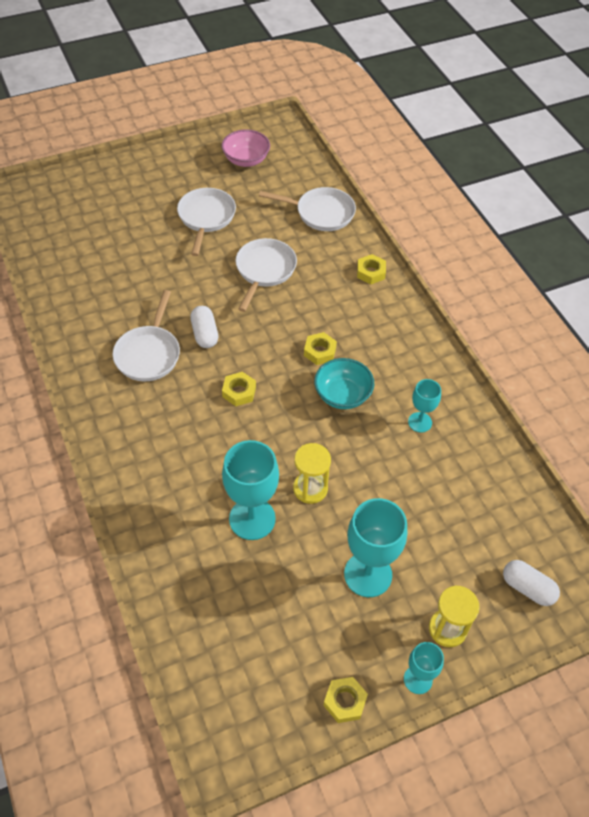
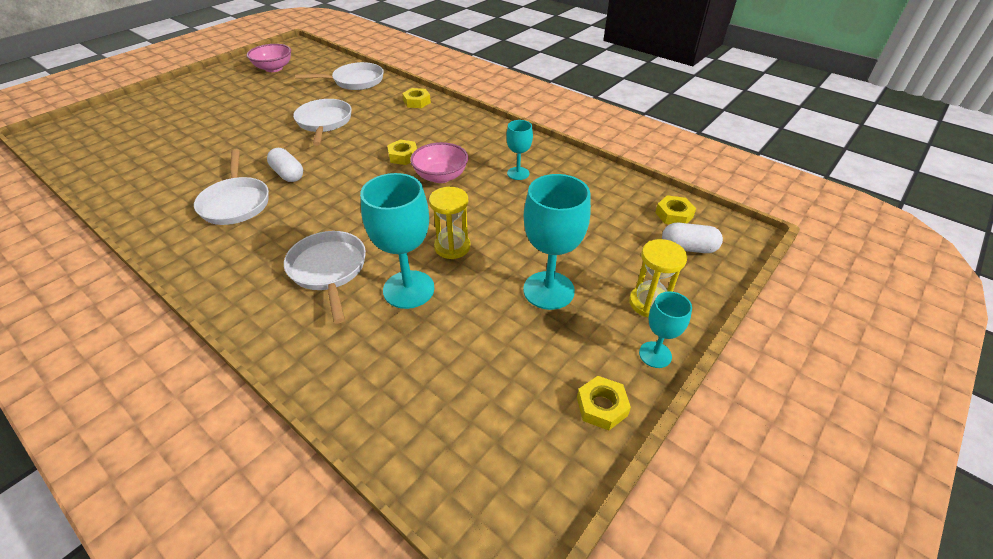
camera: 25 degrees left, 10 degrees down
white pan [177,188,236,256] -> white pan moved to [284,231,366,324]
yellow nut [222,372,256,406] -> yellow nut moved to [655,195,696,224]
turquoise bowl [314,358,374,409] -> pink bowl [410,142,468,183]

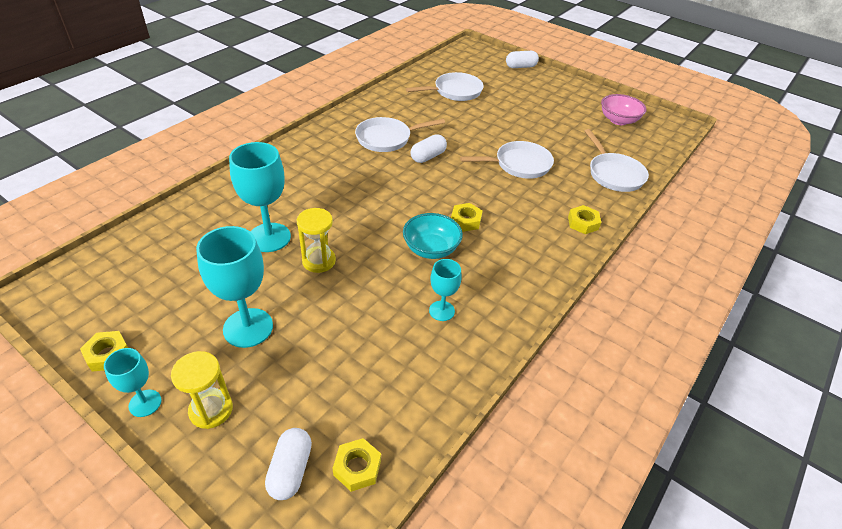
camera: 85 degrees right, 0 degrees up
white pan [284,231,366,324] -> white pan moved to [406,72,484,101]
pink bowl [410,142,468,183] -> turquoise bowl [403,213,463,259]
none -> white capsule [506,51,539,68]

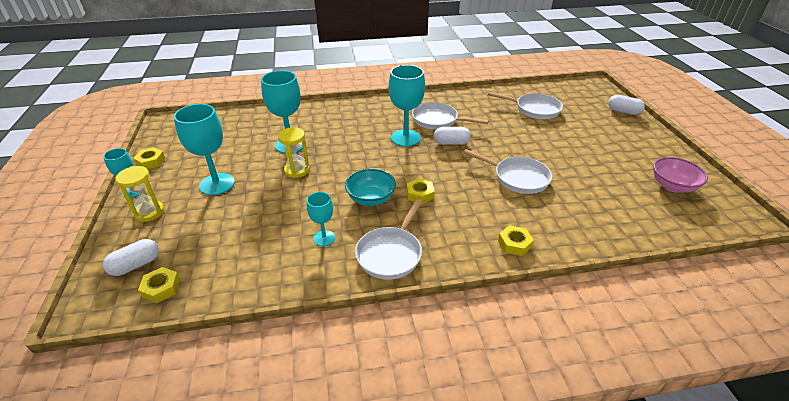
camera: 45 degrees right, 5 degrees down
white pan [584,129,649,192] -> white pan moved to [355,199,422,280]
none -> turquoise goblet [389,65,425,147]

